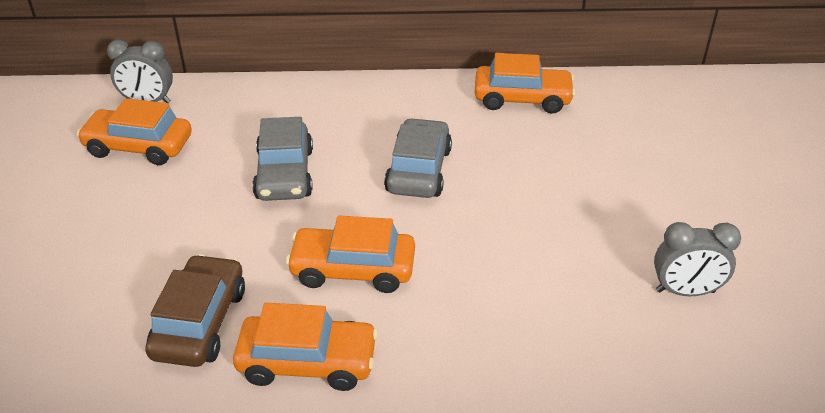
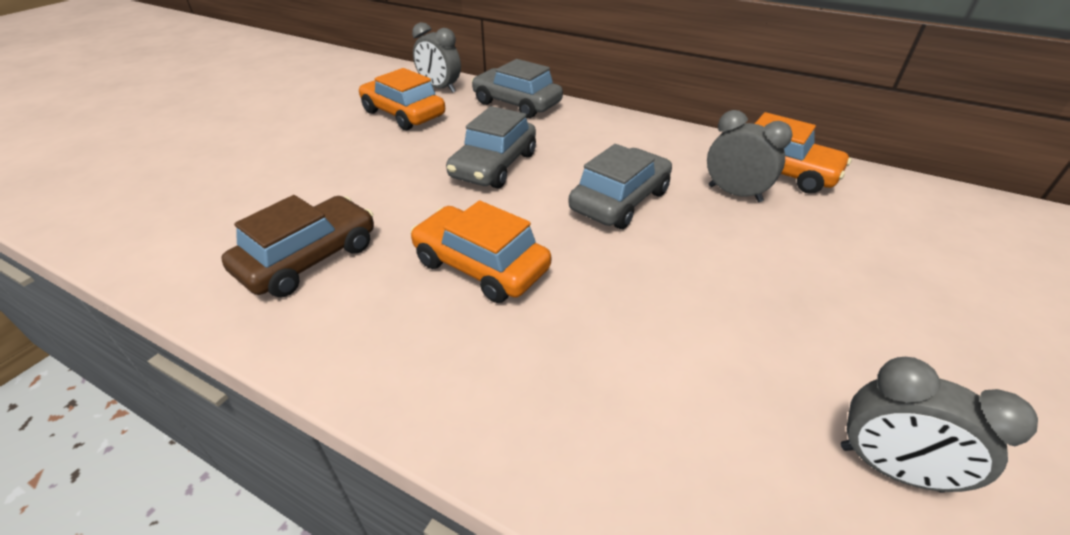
camera: 30 degrees right, 0 degrees up
orange car [233,303,378,391] -> none
none -> grey car [472,59,563,118]
none -> grey clock [707,110,793,202]

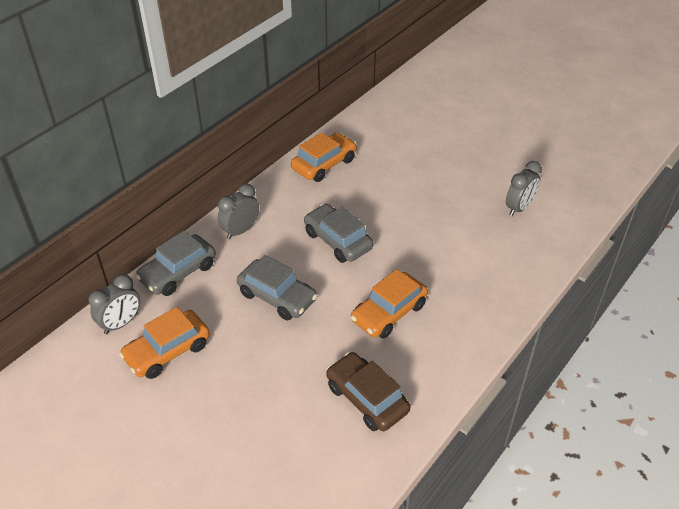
camera: 80 degrees left, 5 degrees up
grey clock [707,110,793,202] -> grey clock moved to [218,184,259,239]

